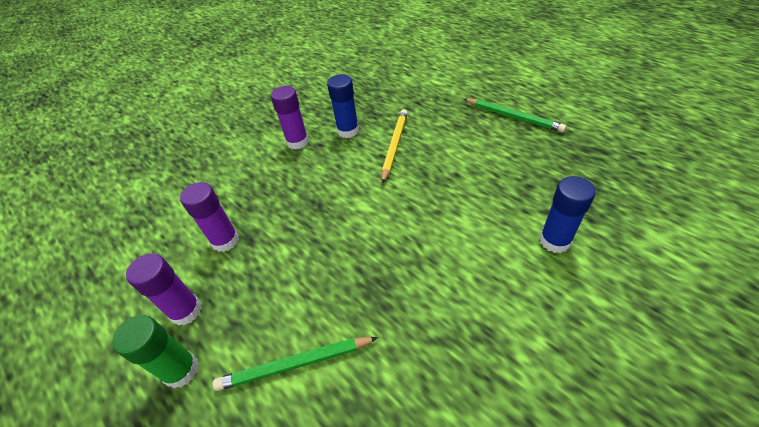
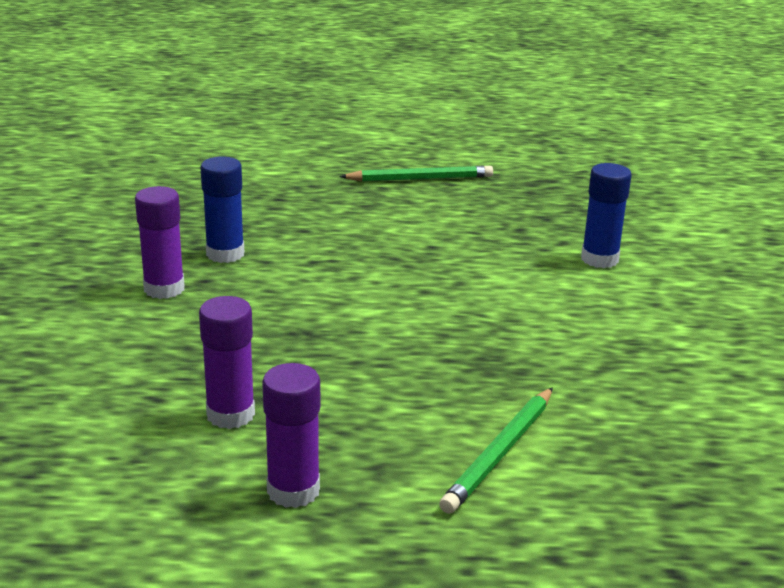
camera: 50 degrees left, 20 degrees down
green glue stick [112,315,199,388] -> none
yellow pencil [382,109,408,184] -> none

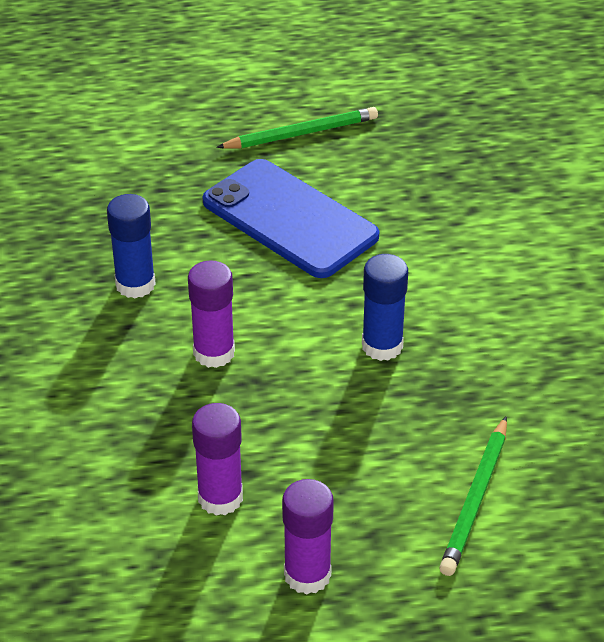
camera: 10 degrees left, 15 degrees up
purple glue stick [135,186,185,299] -> purple glue stick moved to [188,260,235,368]
blue glue stick [581,163,632,268] -> blue glue stick moved to [362,254,408,361]
none -> blue phone [203,159,379,278]

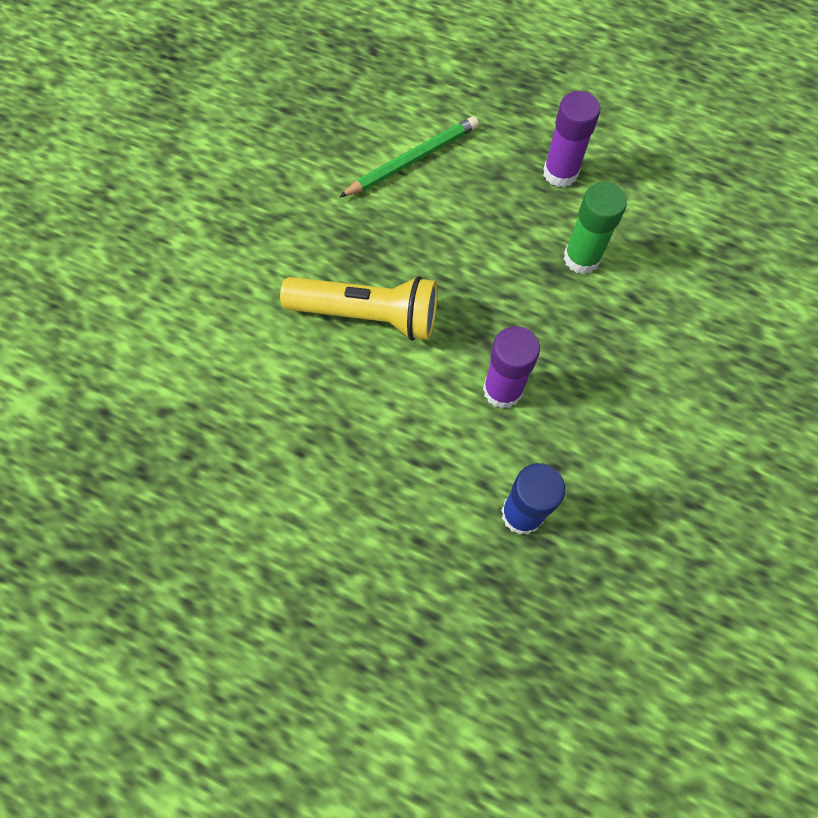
camera: 145 degrees left, 25 degrees up
purple glue stick [192,403,243,516] -> green glue stick [564,182,627,274]
blue phone [203,159,379,278] -> none
green pencil [216,107,378,149] -> none
blue glue stick [362,254,408,361] -> yellow flashlight [280,276,438,340]

